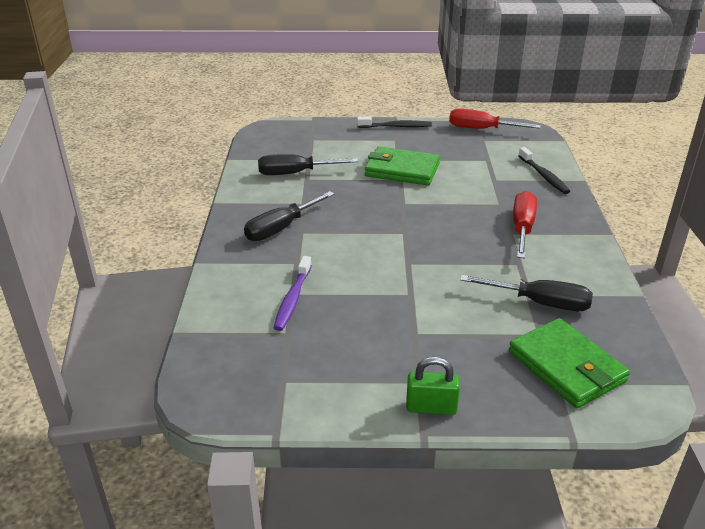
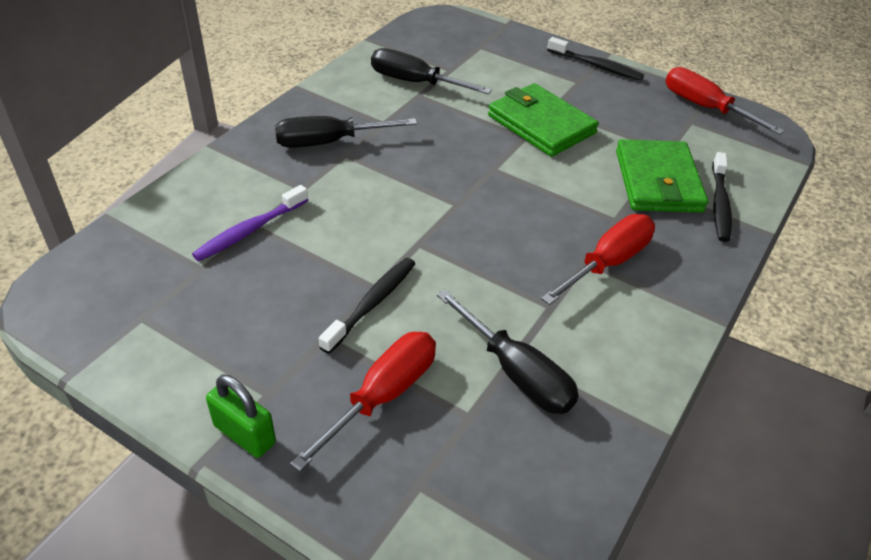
camera: 30 degrees right, 10 degrees up
green wallet [509,318,630,408] -> green wallet moved to [616,139,708,213]
none -> red screwdriver [290,332,436,472]
none -> black toothbrush [319,258,415,354]

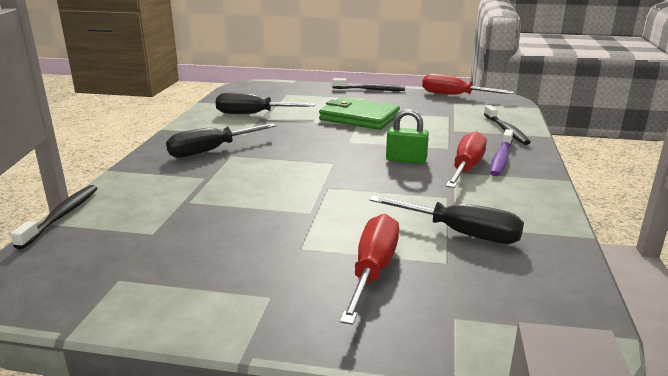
camera: 20 degrees left, 20 degrees down
purple toothbrush [192,185,308,261] -> purple toothbrush moved to [490,129,513,176]
green padlock [206,375,276,458] -> green padlock moved to [386,109,429,164]
black toothbrush [319,258,415,354] -> black toothbrush moved to [11,185,97,249]
green wallet [616,139,708,213] -> none

